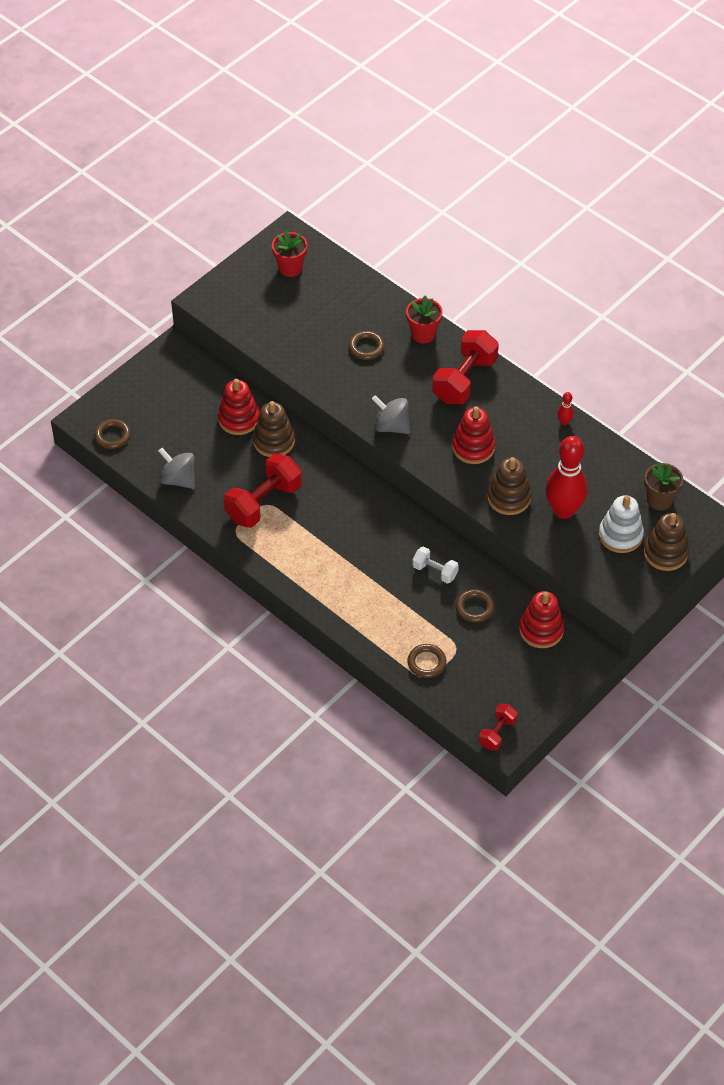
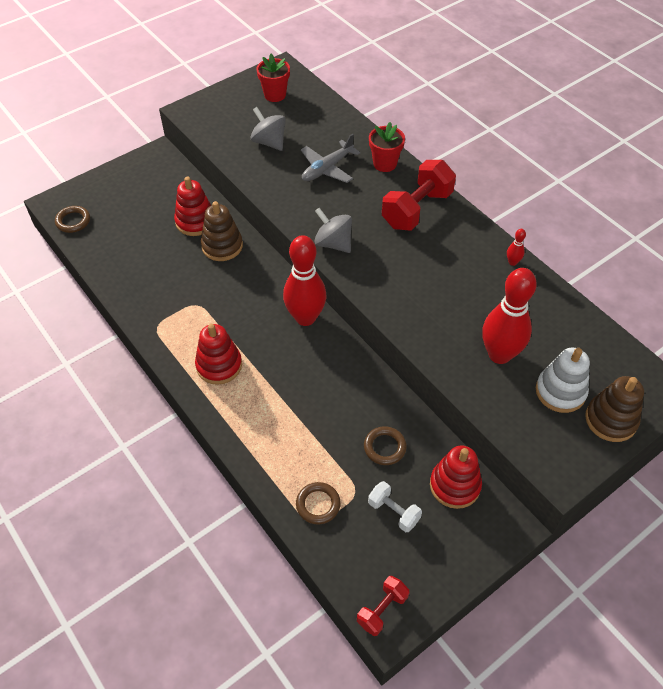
camera: 10 degrees right, 0 degrees up
grey spinning top [159,448,195,489] -> grey spinning top moved to [250,107,286,151]
red dumbbell [224,453,302,528] -> none
brown ring [349,331,384,360] -> grey plane [301,134,361,183]
white dumbbell [412,546,459,584] -> white dumbbell moved to [368,481,422,532]
red stacking toy [452,406,495,464] -> red stacking toy moved to [195,324,242,385]
brown stacking toy [487,457,531,515] -> none
brown flower pot [644,462,683,510] -> none
none -> red bowling pin [283,235,326,326]

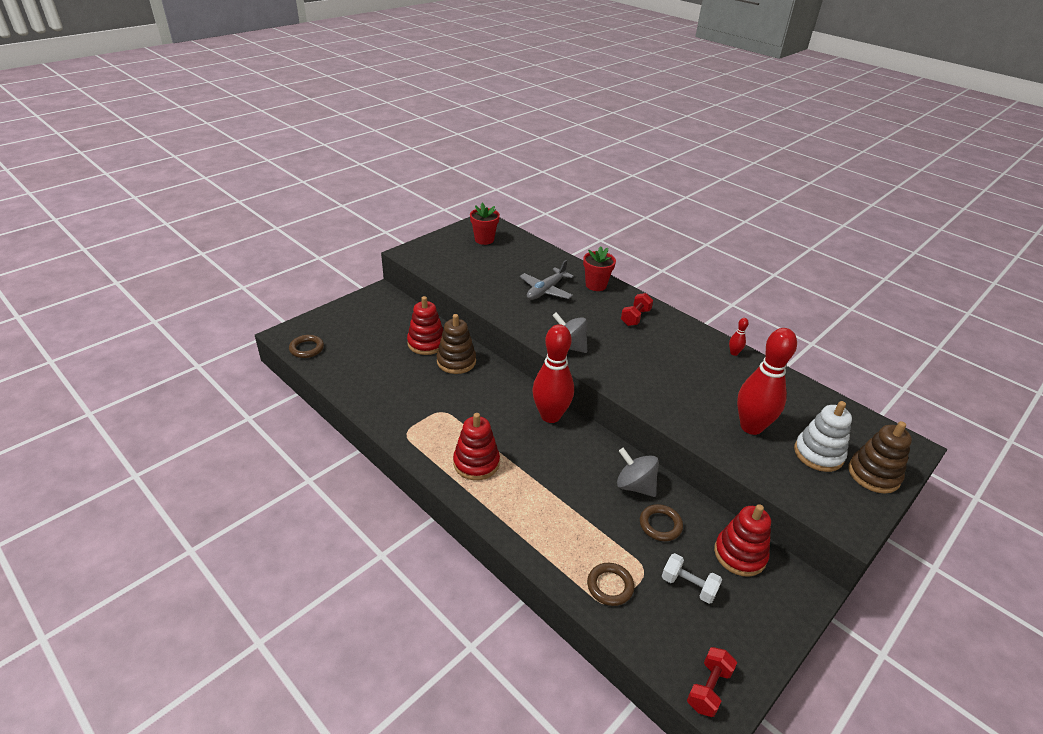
camera: 10 degrees left, 15 degrees down
grey spinning top [250,107,286,151] -> grey spinning top moved to [617,448,659,497]
red dumbbell [382,160,456,231] -> red dumbbell [621,293,653,326], size x0.54

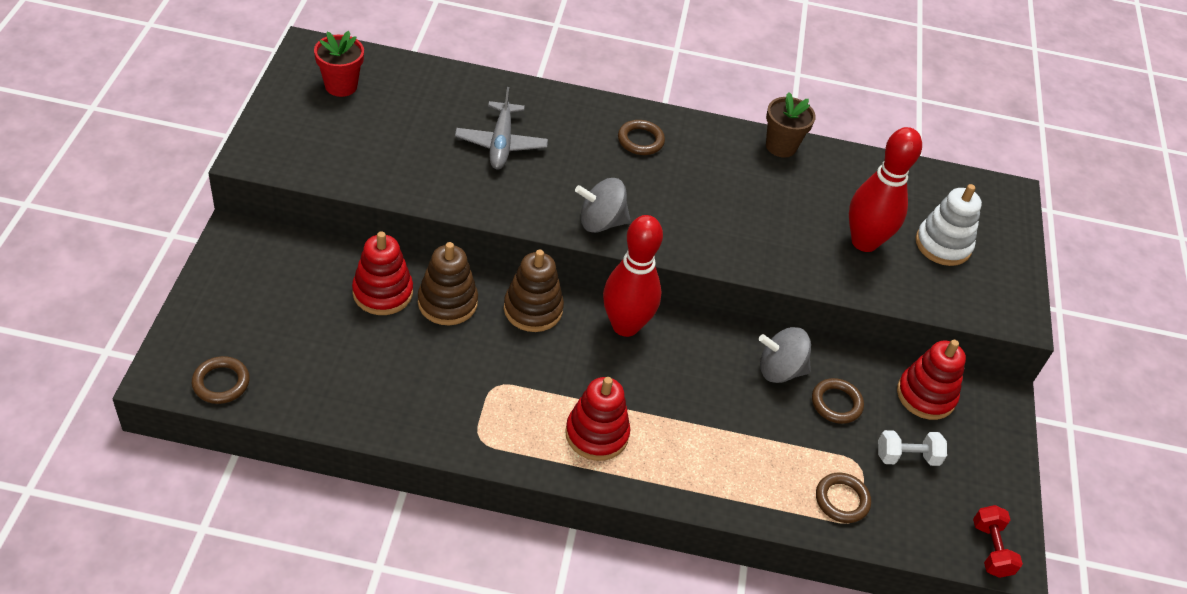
camera: 40 degrees left, 10 degrees up
red flower pot [583,246,616,291] -> none
red dumbbell [621,293,653,326] -> brown ring [618,120,665,155]
red bowling pin [729,318,749,356] -> brown flower pot [766,92,816,158]
brown stacking toy [849,421,912,493] -> brown stacking toy moved to [504,249,564,332]

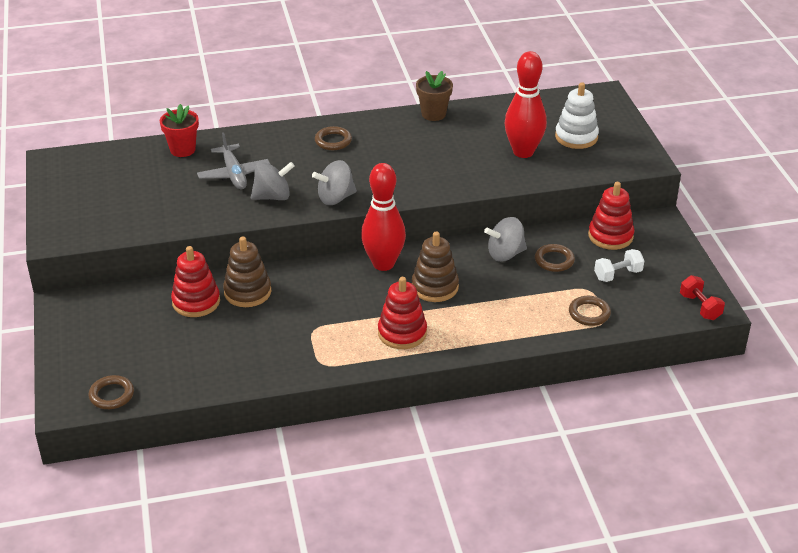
camera: 15 degrees left, 10 degrees down
red flower pot [314,31,364,97] -> red flower pot moved to [160,104,199,157]
brown stacking toy [504,249,564,332] -> brown stacking toy moved to [412,232,459,302]
none -> grey spinning top [251,162,295,200]

